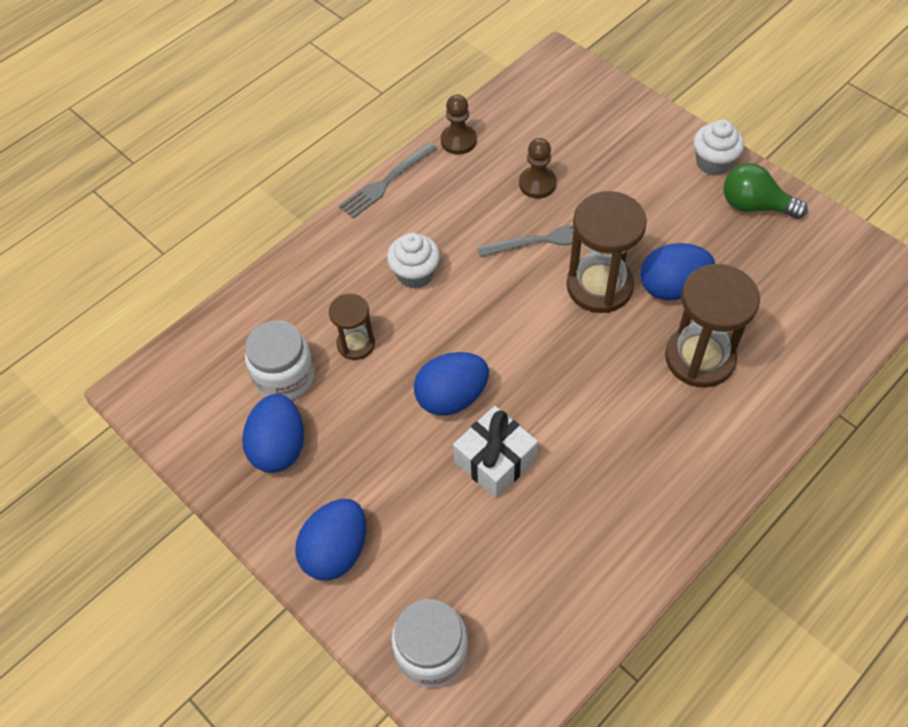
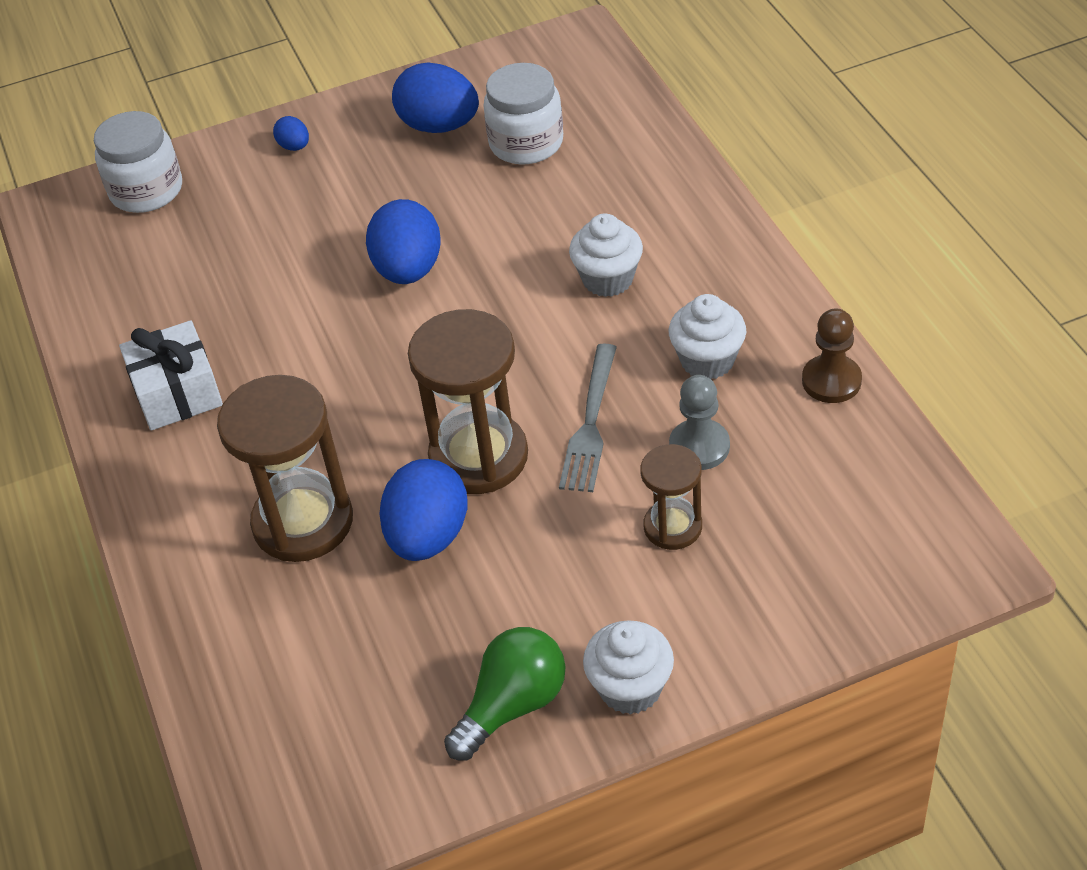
camera: 115 degrees right, 10 degrees down
blue egg [295,499,366,581] -> blue egg [273,116,309,151], size x0.48
brown hourglass [329,293,375,360] -> brown hourglass moved to [640,444,702,550]
grey fork [339,142,438,219] -> none
white gift [453,406,538,498] -> white gift moved to [119,320,223,430]
brown pawn [519,138,557,198] -> grey pawn [669,375,730,470]
none -> white cupcake [669,294,746,379]

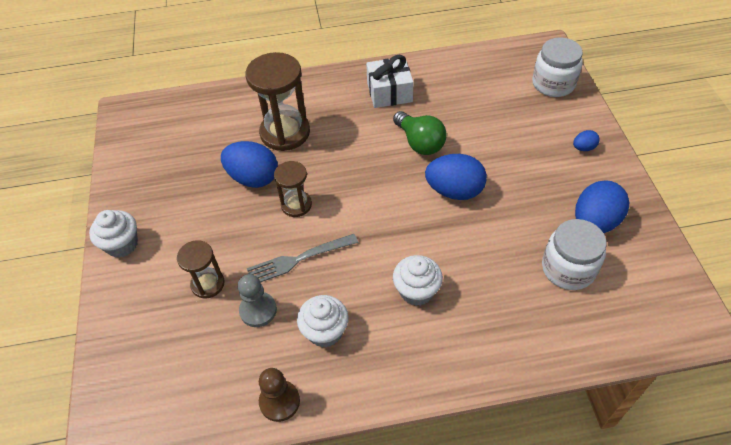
camera: 100 degrees right, 5 degrees up
brown hourglass [408,309,528,494] -> brown hourglass [274,161,312,217], size x0.56
green light bulb [444,627,566,760] -> green light bulb moved to [393,111,447,155]
grey fork [559,343,617,492] -> grey fork turned 45 degrees counterclockwise [247,234,358,282]

